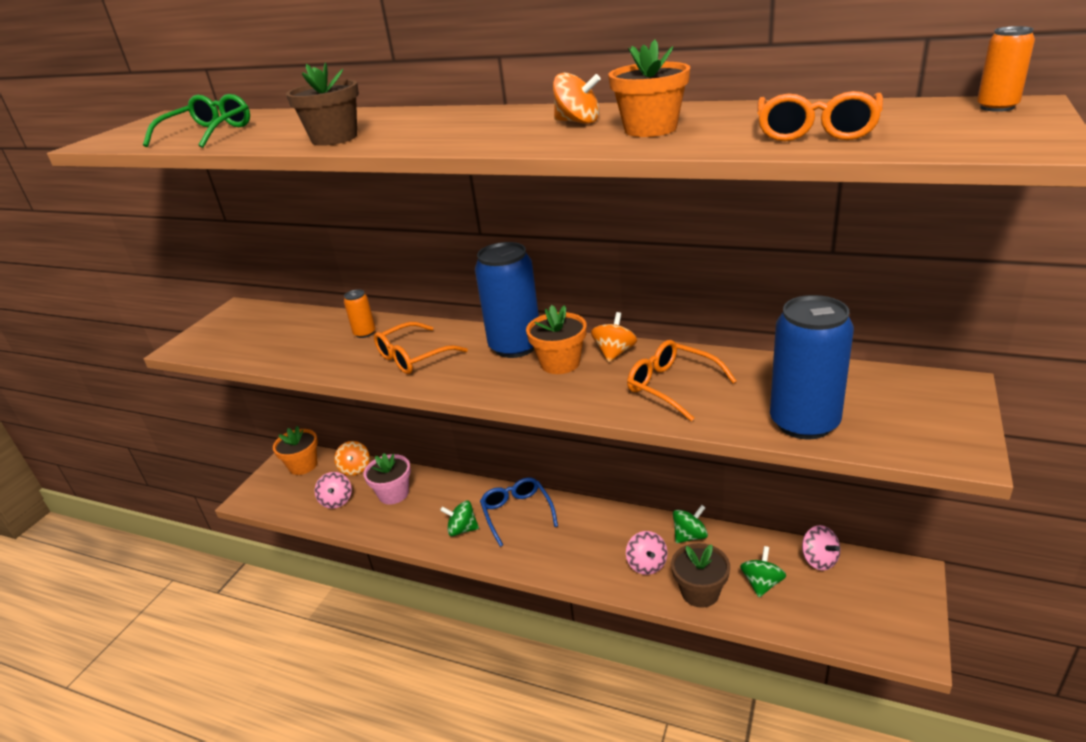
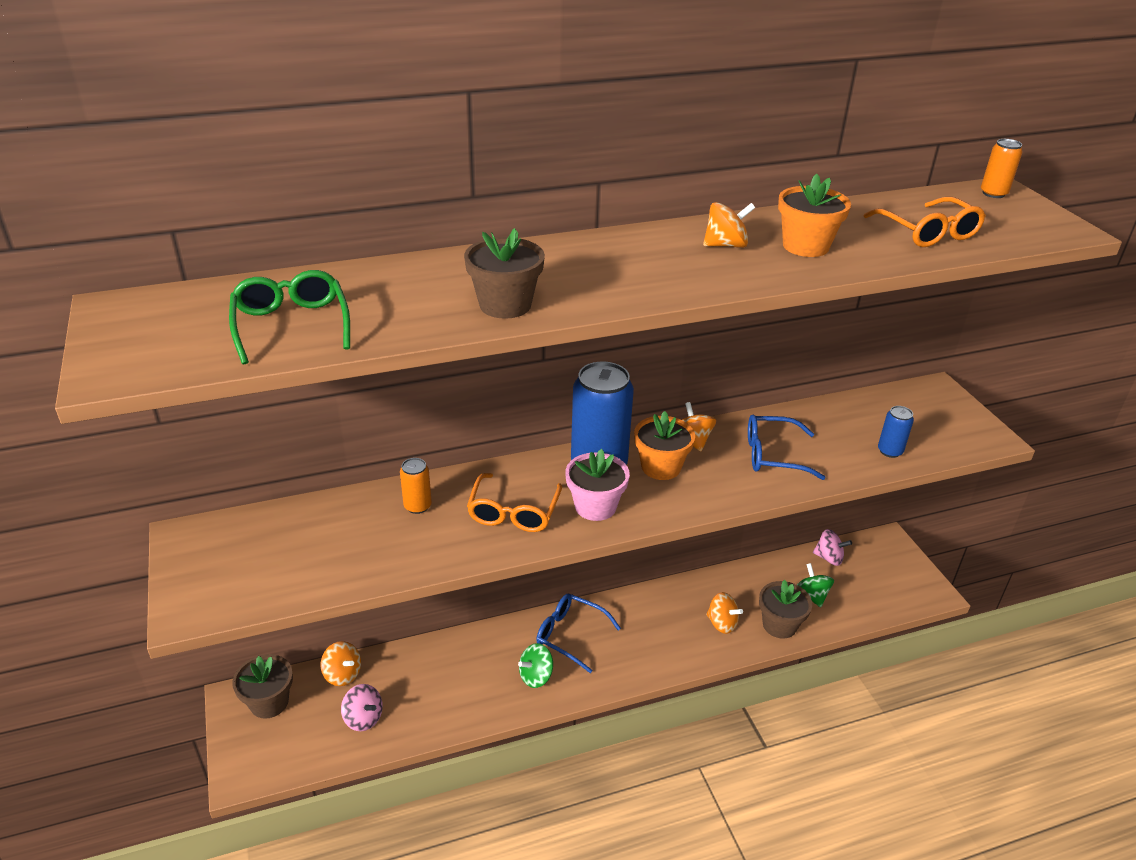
camera: 45 degrees left, 5 degrees up
orange flower pot [273,426,318,475] -> brown flower pot [232,654,293,719]
pink flower pot [363,453,411,505] -> pink flower pot moved to [565,449,630,521]
pink spinning top [626,531,668,575] -> orange spinning top [706,592,743,634]
orange glasses [627,340,736,421] -> blue glasses [748,415,826,480]
green spinning top [673,505,708,543] -> none
blue can [770,295,854,440] -> blue can [878,406,914,458], size x0.46

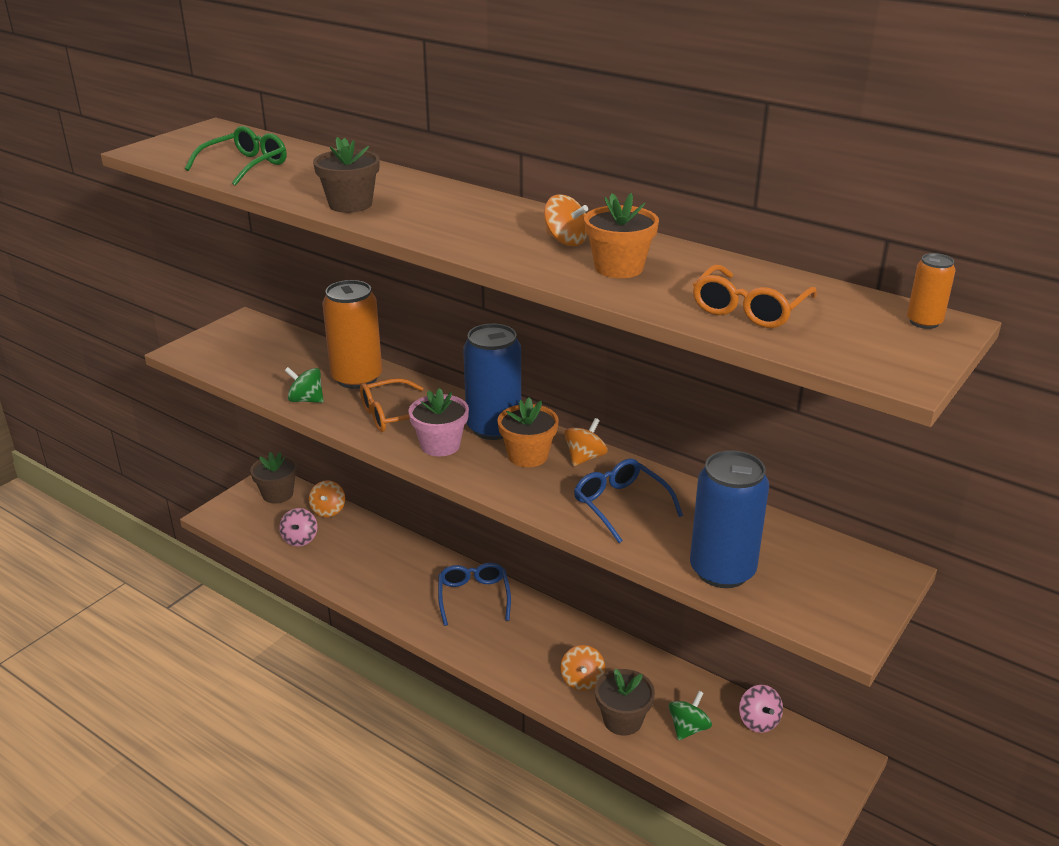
camera: 55 degrees right, 5 degrees down
orange can [400,458,432,514] -> orange can [322,280,382,389], size x2.16
green spinning top [518,643,553,688] -> green spinning top moved to [284,367,324,403]
blue can [878,406,914,458] -> blue can [690,450,769,588], size x2.16

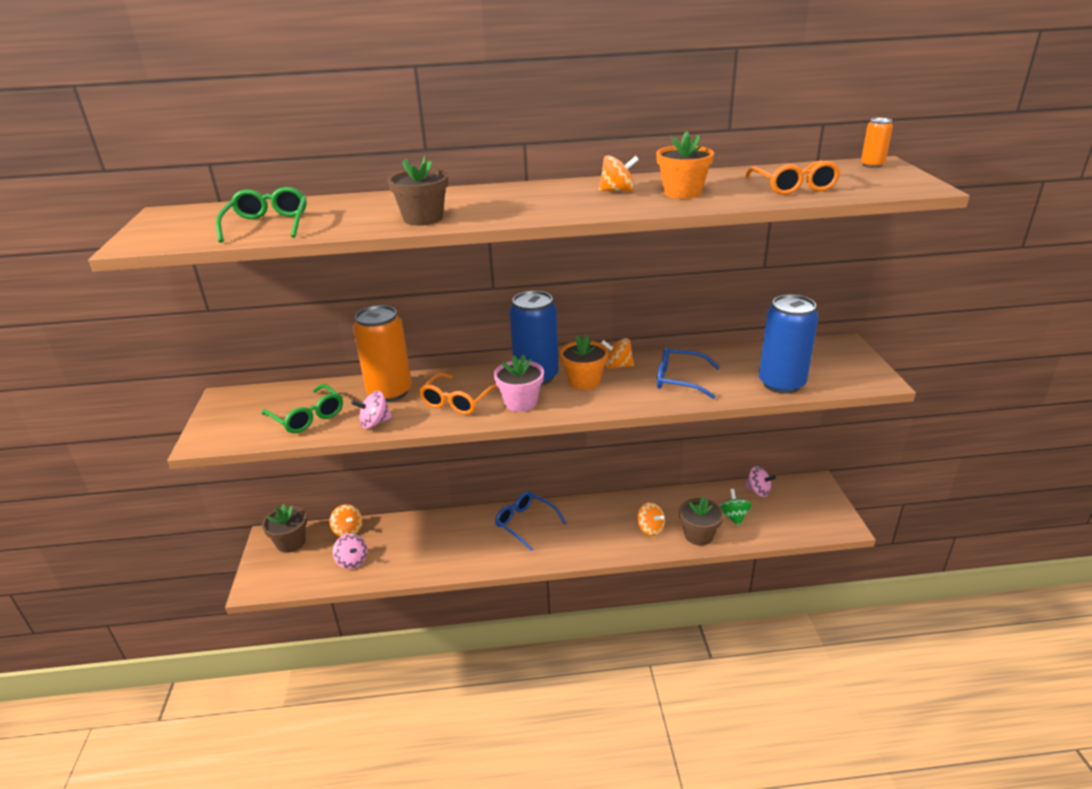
camera: 40 degrees left, 0 degrees up
green spinning top [284,367,324,403] -> pink spinning top [351,391,392,429]
orange spinning top [564,418,608,466] -> orange spinning top turned 75 degrees counterclockwise [601,338,634,369]
none -> green glasses [261,384,343,433]

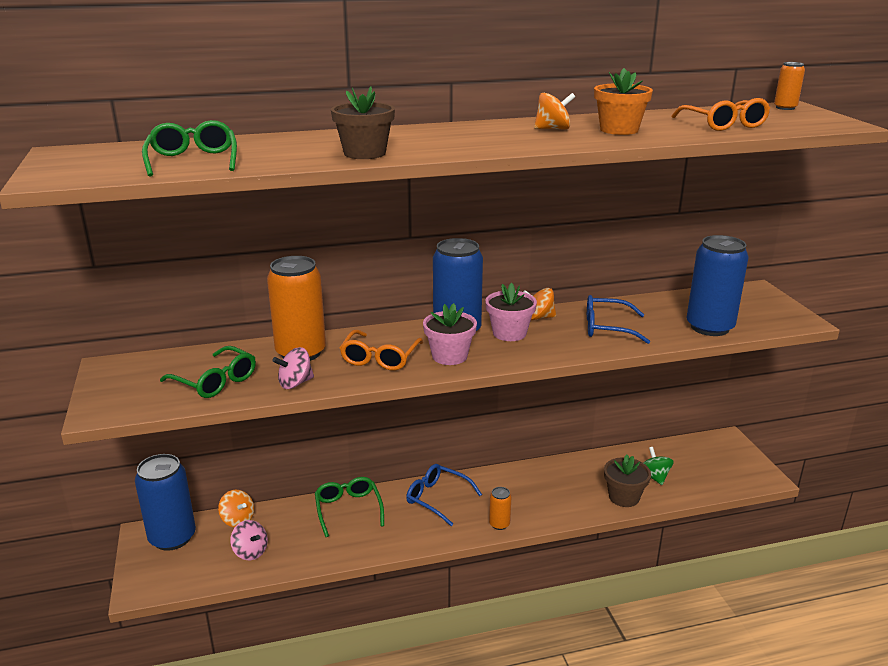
camera: 10 degrees left, 5 degrees down
brown flower pot [262,504,307,553] -> blue can [135,454,196,551]
orange flower pot [560,334,608,390] -> pink flower pot [485,283,537,341]
orange spinning top [637,502,665,536] -> none
pink spinning top [745,466,776,497] -> none
none -> green glasses [315,477,384,537]
none -> orange can [489,487,511,530]

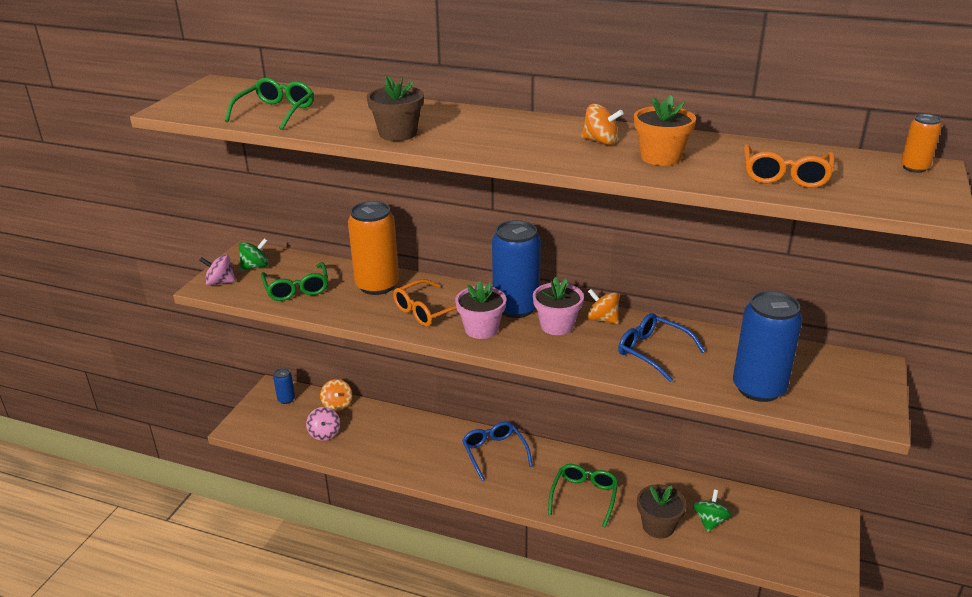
camera: 35 degrees right, 5 degrees up
blue can [135,454,196,551] -> blue can [273,368,295,404], size x0.46
pink spinning top [272,347,314,389] -> pink spinning top moved to [199,254,236,285]
green glasses [315,477,384,537] -> green glasses moved to [548,464,618,528]
orange can [489,487,511,530] -> none
none -> green spinning top [239,238,269,271]

